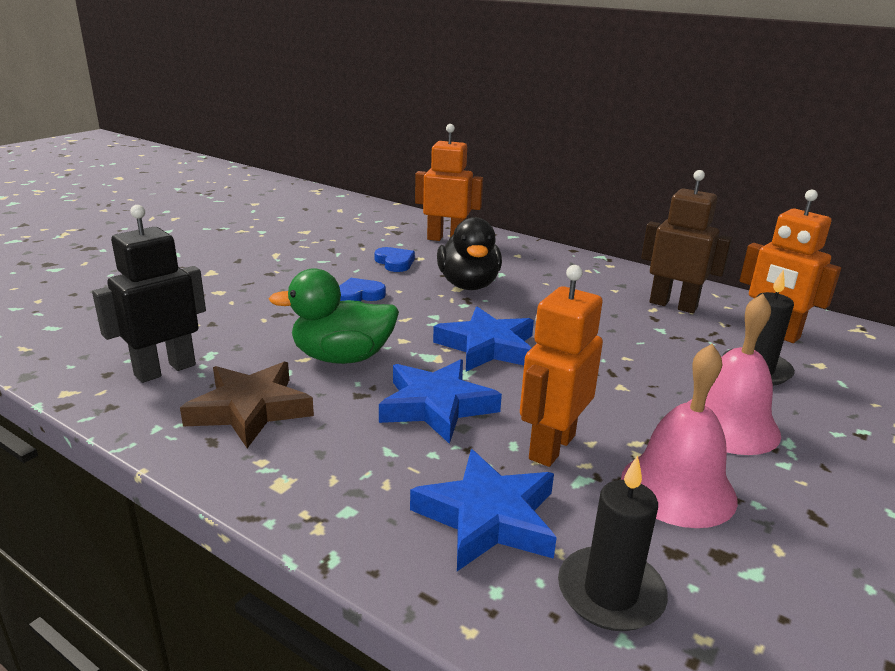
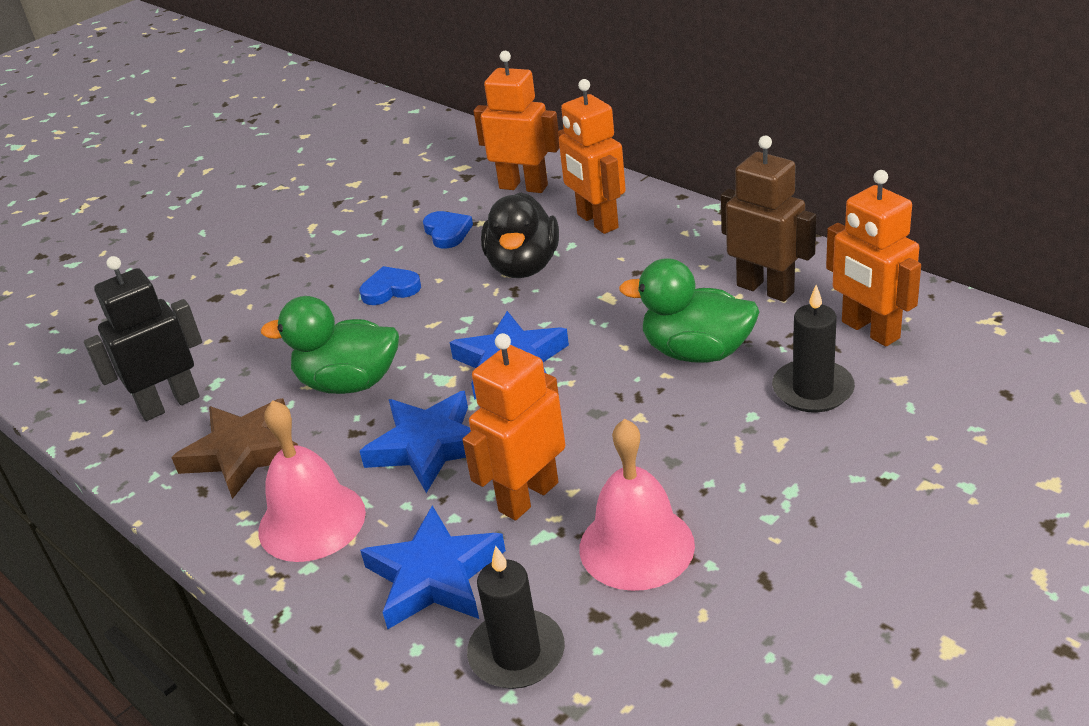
camera: 15 degrees right, 10 degrees up
pink bell [688,293,781,455] -> pink bell moved to [258,400,366,562]
none -> orange robot [558,79,626,234]
none -> green duck [619,258,759,363]

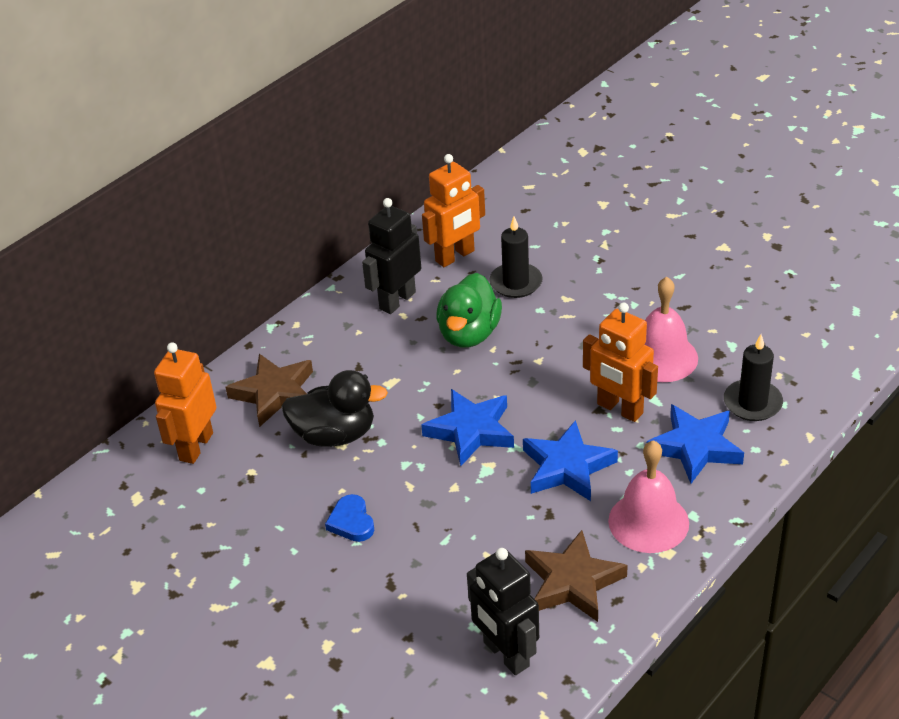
camera: 95 degrees left, 5 degrees up
green duck [261,296,399,394] -> none
blue heart [423,211,473,249] -> none
orange robot [558,79,626,234] -> brown star [226,354,313,427]
brown robot [721,136,816,302] -> black robot [362,198,421,314]

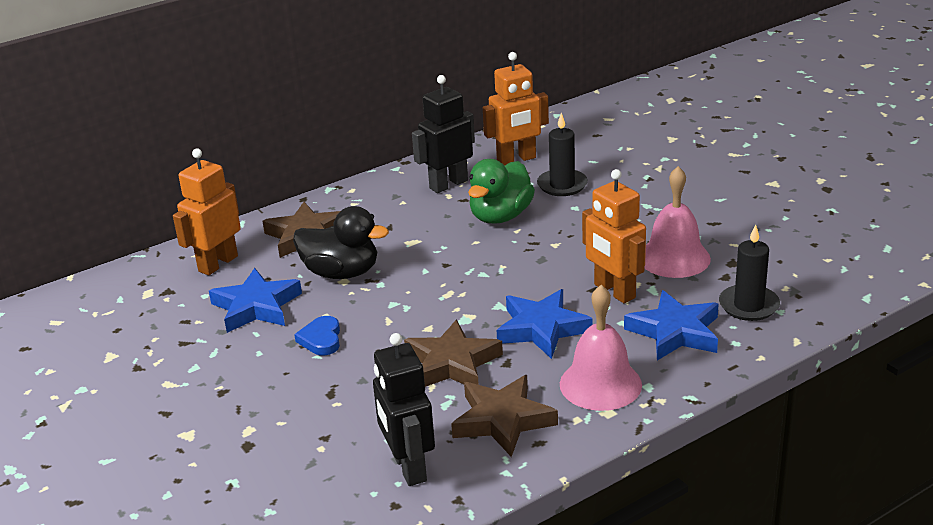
camera: 15 degrees right, 10 degrees down
blue star [421,389,514,466] -> blue star moved to [209,268,302,333]
none -> brown star [404,319,503,387]

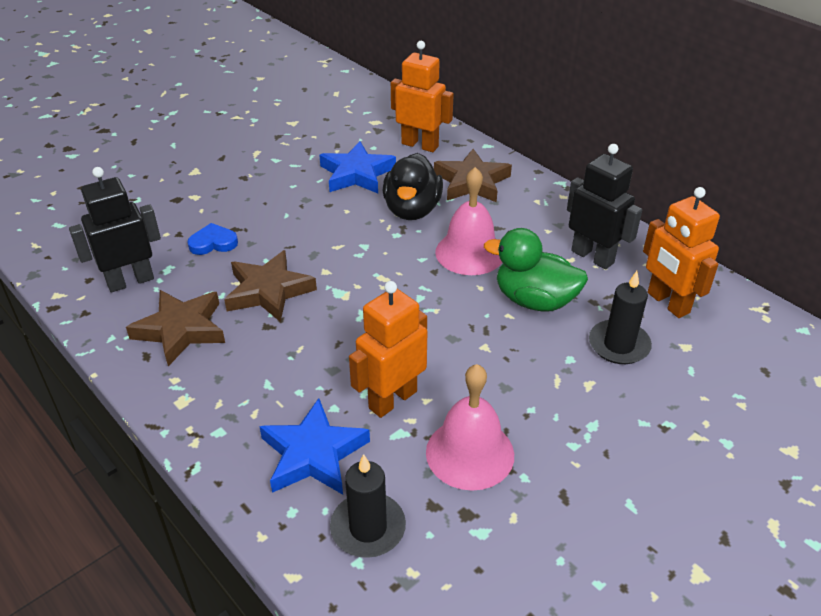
camera: 80 degrees right, 10 degrees up
blue heart [294,316,340,356] -> blue heart moved to [187,223,238,255]
blue star [497,289,593,359] -> none
pink bell [560,285,642,411] -> pink bell moved to [435,167,502,275]

